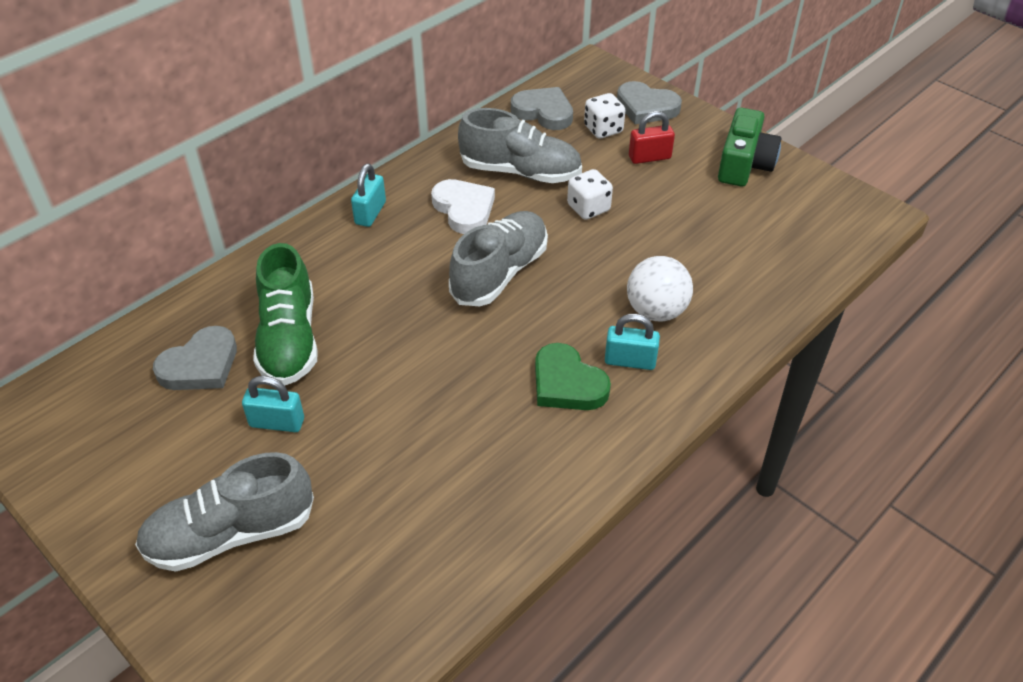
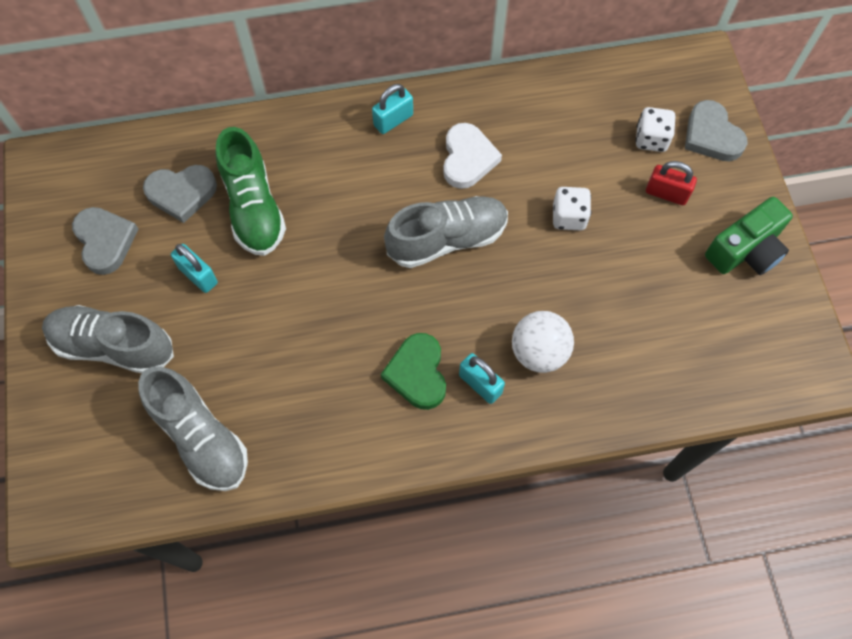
camera: 35 degrees right, 20 degrees up
green shoe [253,243,318,385] -> green shoe turned 45 degrees counterclockwise [216,127,286,256]
grey shoe [458,108,582,183] -> grey shoe moved to [138,366,248,491]
grey heart [511,87,573,130] -> grey heart moved to [72,207,138,275]

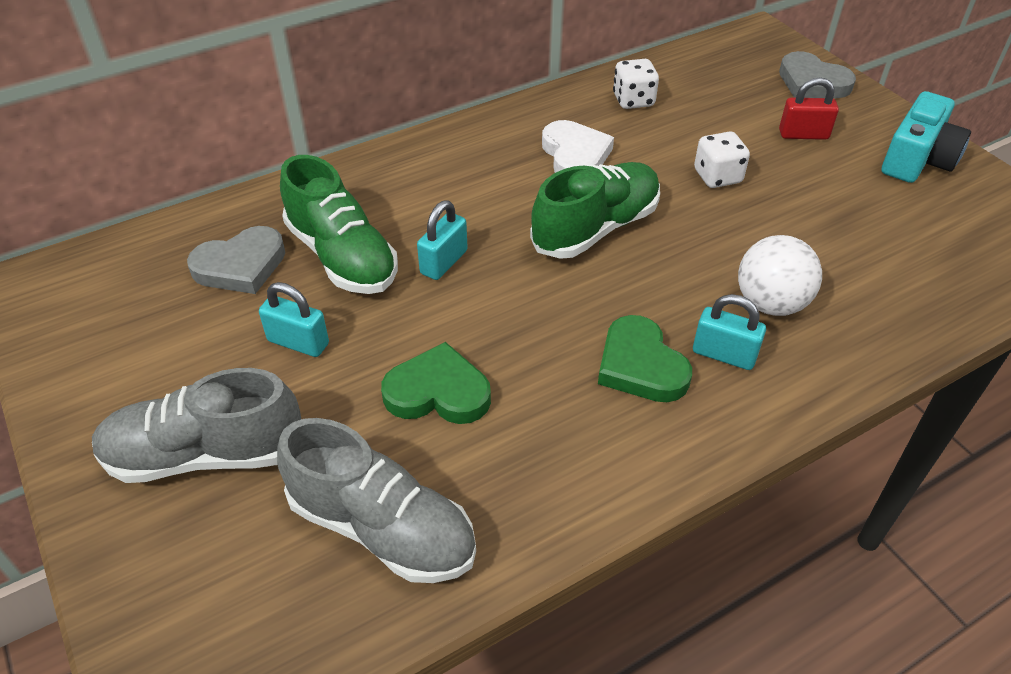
camera: 20 degrees left, 20 degrees down
grey heart [72,207,138,275] -> none
turquoise padlock [372,84,413,134] -> turquoise padlock moved to [417,200,468,280]
grey shoe [384,196,508,268] -> green shoe [530,162,660,259]
white dice [635,107,675,152] -> white dice moved to [613,59,659,109]
green camera [705,197,793,275] -> turquoise camera [881,91,971,183]
none -> green heart [381,342,491,424]

